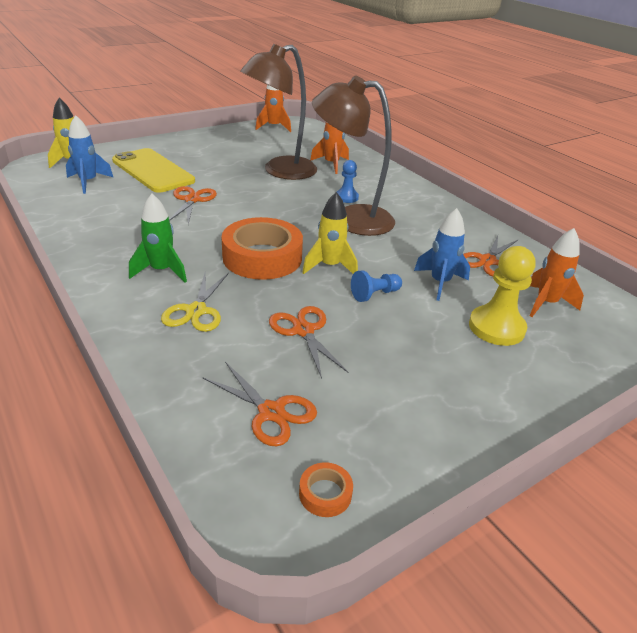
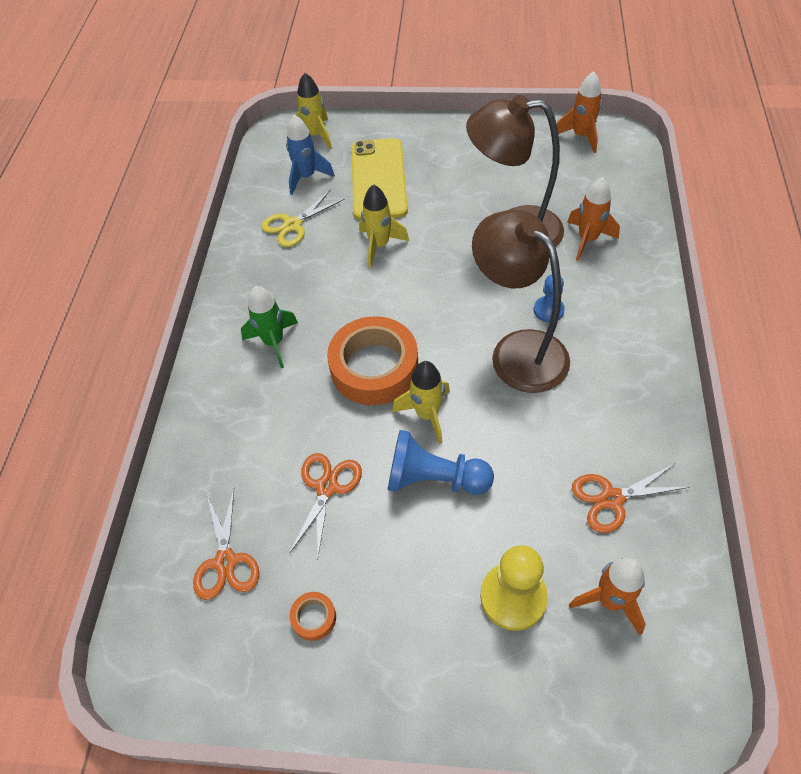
camera: 45 degrees right, 20 degrees up
yellow scissors [161,271,229,332] -> yellow scissors moved to [261,189,345,247]
orange scissors [169,186,217,225] -> yellow rocket [359,184,409,268]
orange tape [299,462,353,517] -> orange tape moved to [289,592,336,641]
blue pawn [351,270,402,302] -> blue pawn [388,430,494,495], size x1.72
blue rocket [414,208,470,301] -> none

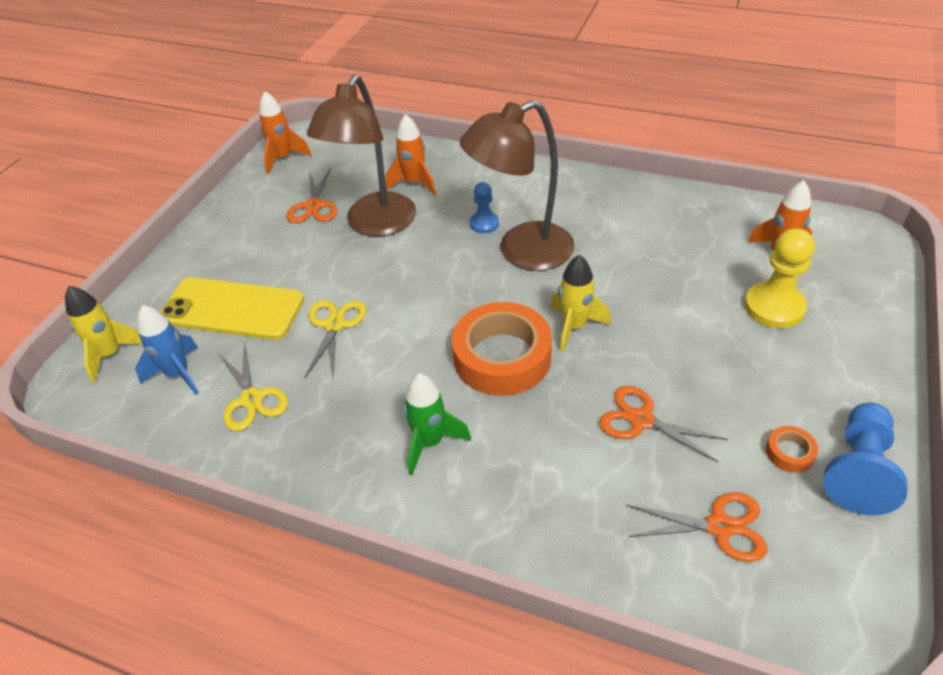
camera: 75 degrees left, 10 degrees down
yellow rocket [359,184,409,268] -> yellow scissors [305,300,366,378]
blue pawn [388,430,494,495] -> blue pawn moved to [823,403,908,515]
orange scissors [572,464,690,533] -> orange scissors moved to [287,168,337,223]

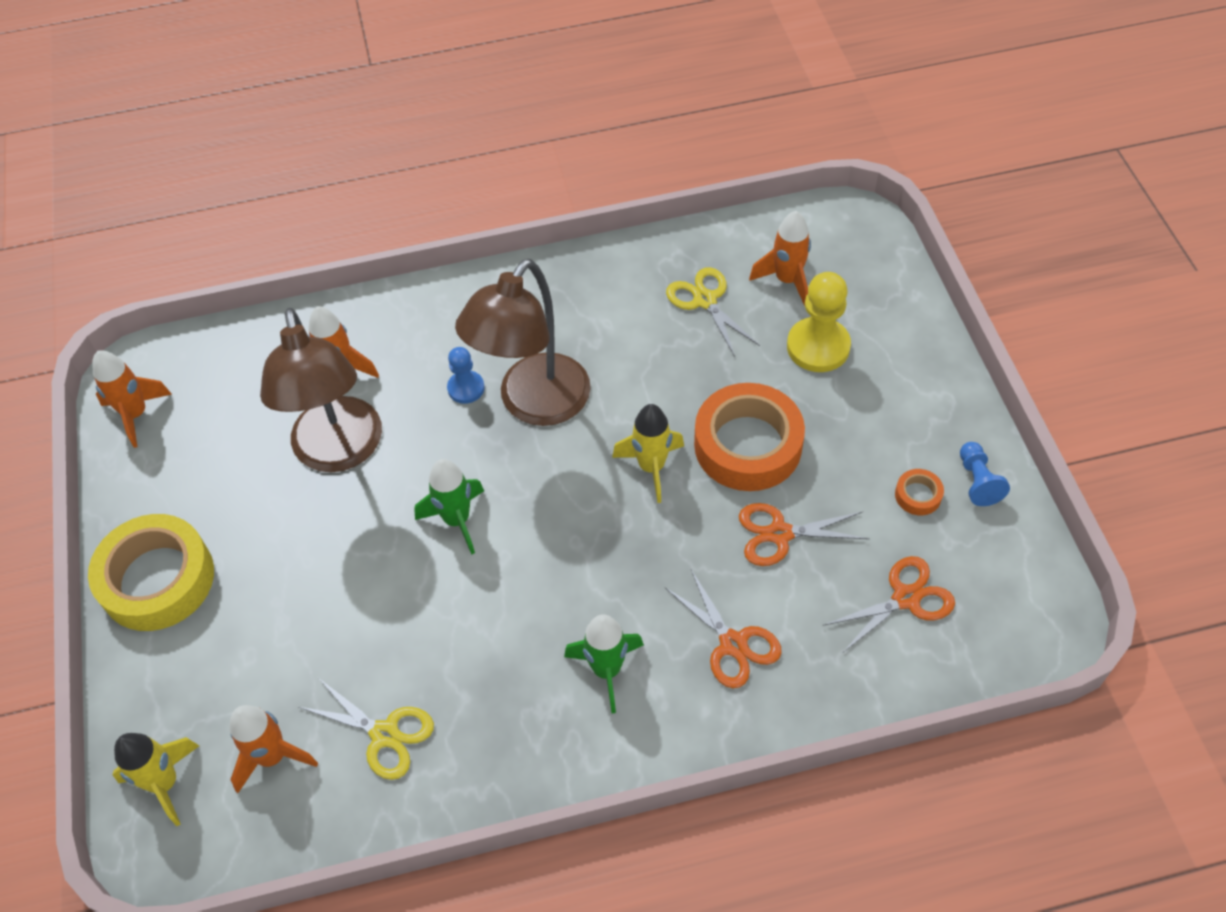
camera: 35 degrees left, 10 degrees up
blue rocket [135,305,199,395] -> orange rocket [229,705,318,793]
yellow phone [160,277,304,340] -> none
orange scissors [287,168,337,223] -> orange scissors moved to [664,570,782,688]
yellow scissors [305,300,366,378] -> yellow scissors moved to [666,267,760,357]
orange tape [452,302,552,396] -> orange tape moved to [694,383,805,491]
blue pawn [823,403,908,515] -> blue pawn [960,442,1010,506], size x0.58
none -> yellow tape [88,514,214,631]
none -> green rocket [414,459,484,555]

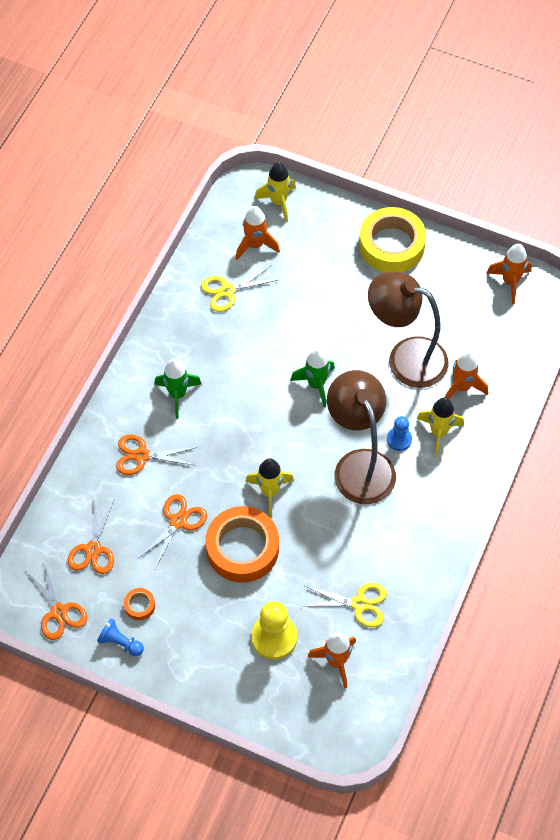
camera: 125 degrees right, 5 degrees up
none -> orange scissors [25,562,87,640]
none -> yellow rocket [417,397,464,457]

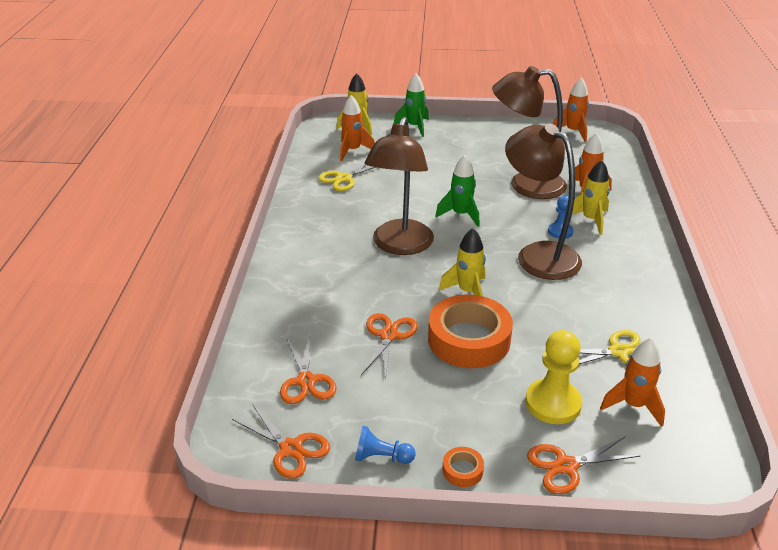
camera: 20 degrees left, 25 degrees down
orange scissors [116,434,197,475] -> orange scissors moved to [527,437,640,494]
orange tape [124,588,155,620] -> orange tape moved to [442,447,484,487]
green rocket [155,359,201,419] -> green rocket moved to [394,73,429,137]
yellow tape [359,207,426,272] -> none
none -> brown lamp [365,117,434,255]

